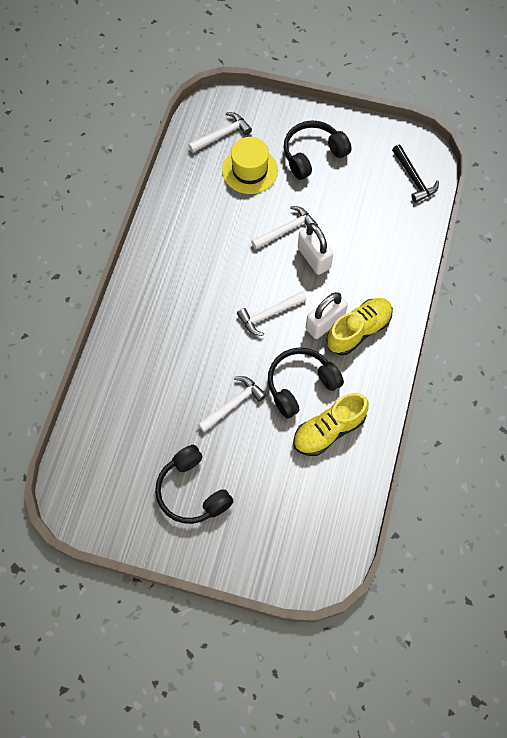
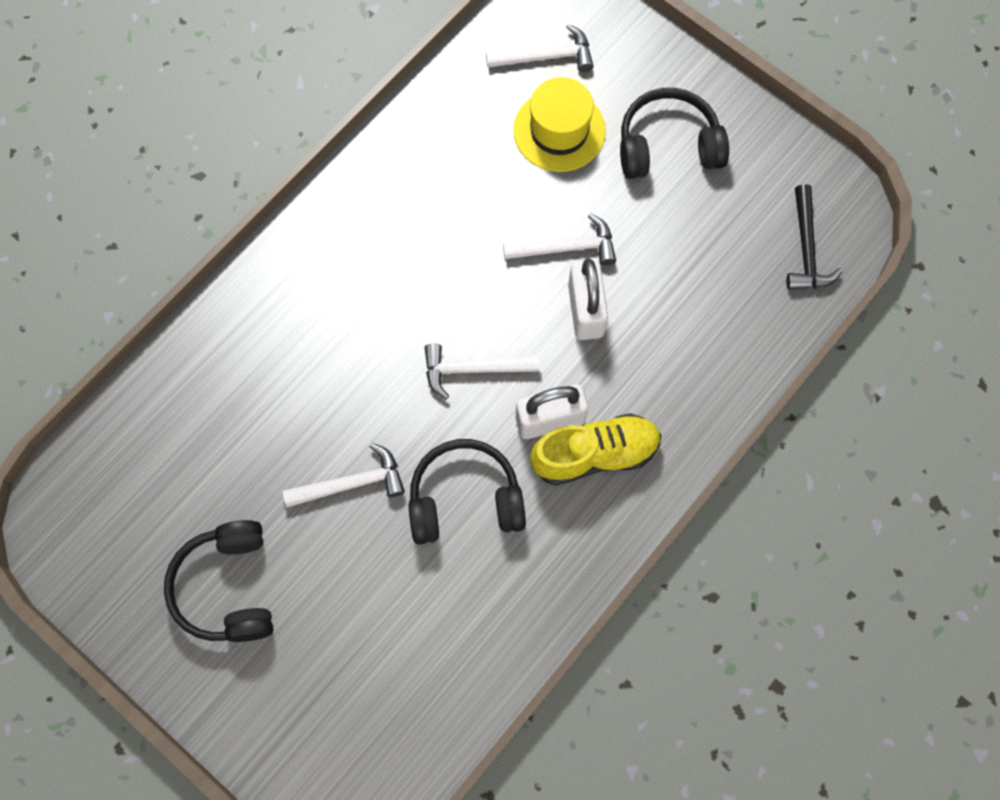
camera: 25 degrees right, 5 degrees up
yellow shoe [293,393,369,456] -> none

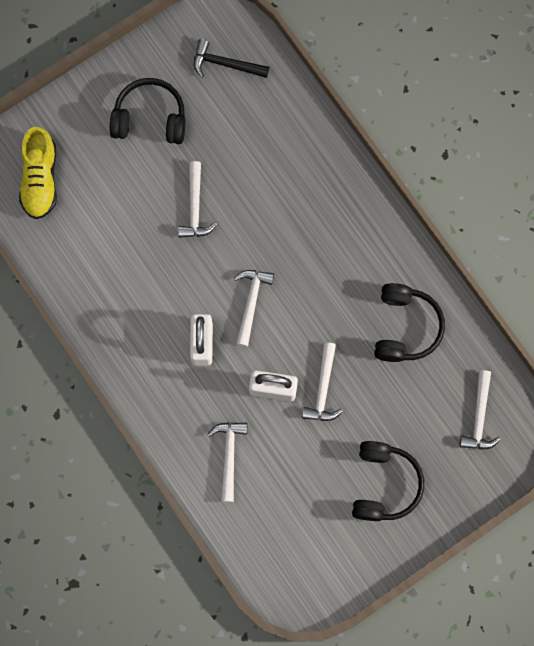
camera: 105 degrees right, 5 degrees up
black headphones [409,439,526,545] -> black headphones moved to [374,283,445,362]
yellow hat [513,77,606,172] -> none
yellow shoe [530,413,661,485] -> yellow shoe moved to [19,127,57,219]
black hammer [786,184,843,290] -> black hammer moved to [194,39,269,78]
none -> white hammer [207,422,248,502]

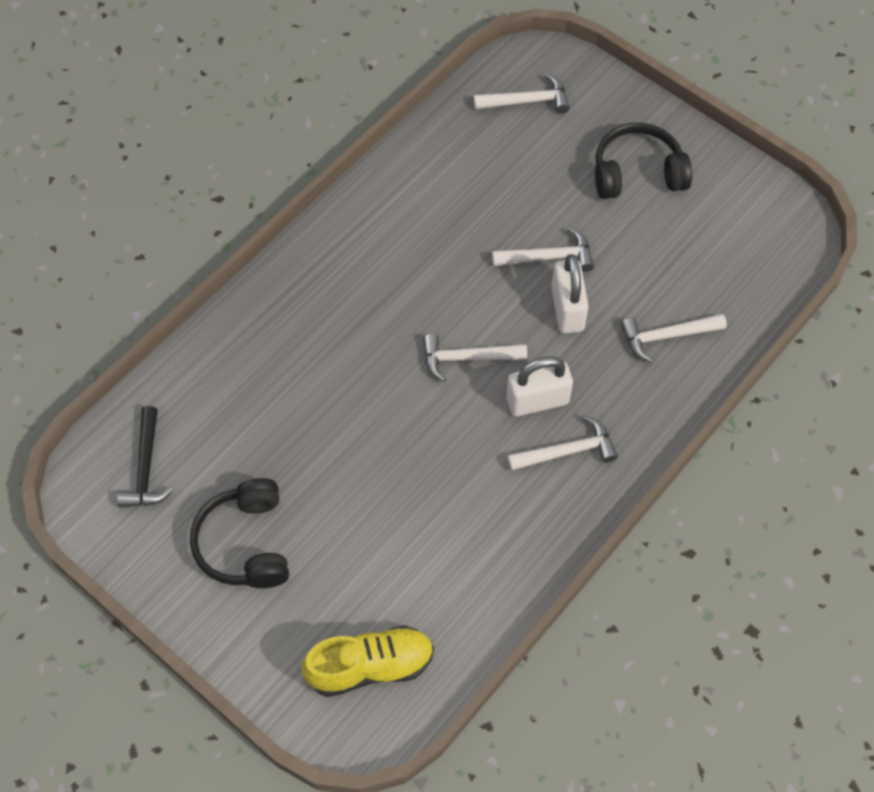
camera: 105 degrees left, 15 degrees down
white hammer [178,161,217,238] -> white hammer moved to [507,415,618,471]
black headphones [374,283,445,362] -> none

